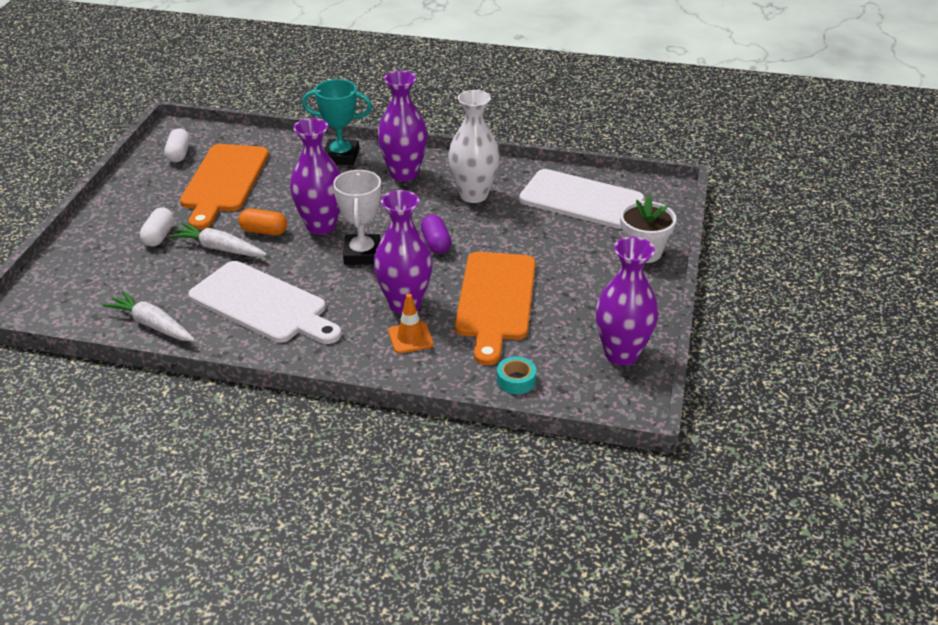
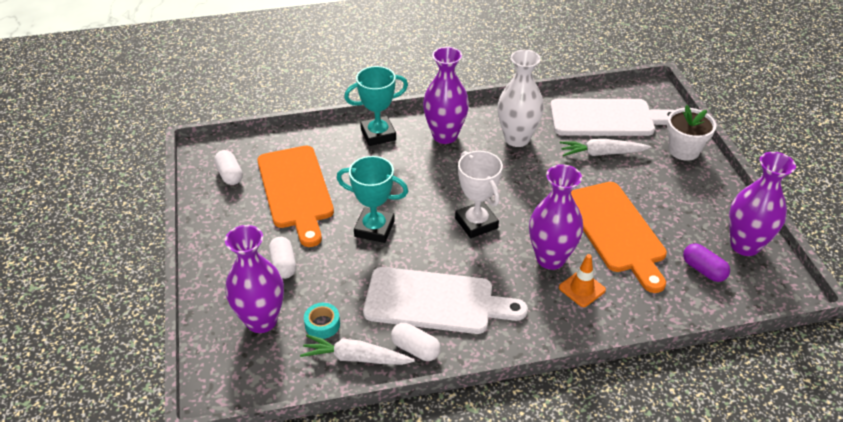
camera: 25 degrees left, 5 degrees up
white carrot [169,223,267,257] -> white carrot moved to [560,139,651,156]
orange capsule [238,209,287,235] -> turquoise trophy [336,156,408,243]
purple vase [290,118,341,235] -> purple vase moved to [225,225,284,333]
purple capsule [421,215,451,254] -> purple capsule moved to [683,243,730,282]
turquoise tape [497,356,536,394] -> turquoise tape moved to [304,303,340,339]
none -> white capsule [391,323,441,361]

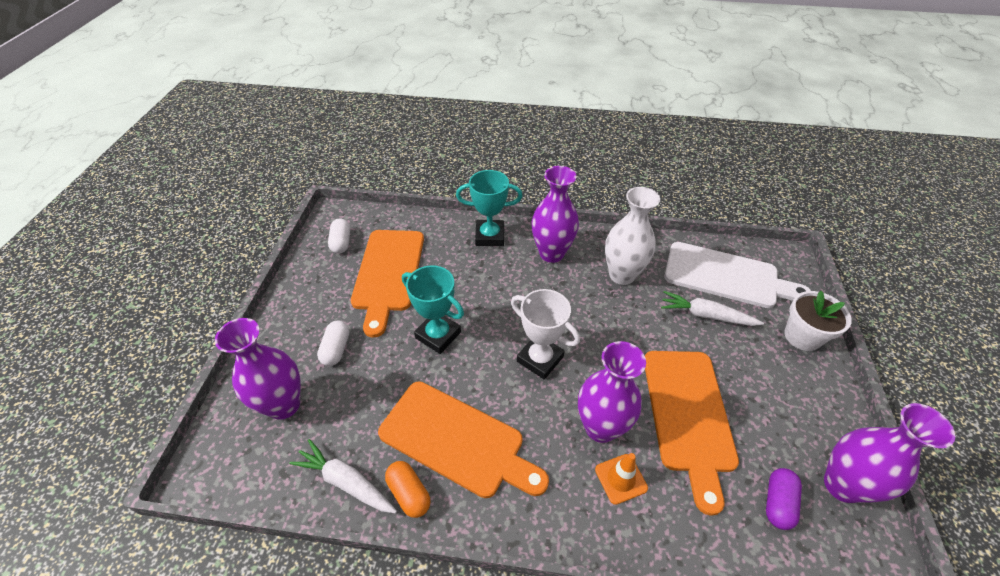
camera: 20 degrees right, 5 degrees up
turquoise tape [304,303,340,339] -> none
white cutting board [363,267,528,334] -> orange cutting board [378,381,549,498]
white capsule [391,323,441,361] -> orange capsule [385,461,431,518]
white trophy [455,151,503,238] -> white trophy turned 45 degrees counterclockwise [511,289,580,380]
purple capsule [683,243,730,282] -> purple capsule turned 45 degrees clockwise [766,468,802,530]

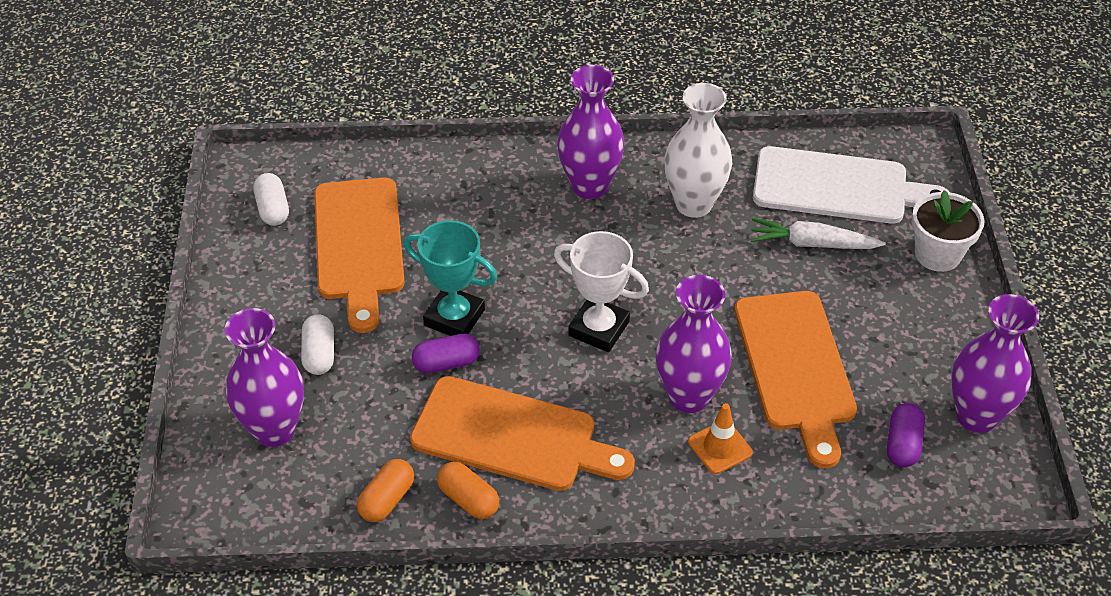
camera: 10 degrees left, 0 degrees up
white carrot [289,439,397,513] -> orange capsule [357,459,414,522]
turquoise trophy [456,170,523,246] -> none
none -> purple capsule [412,334,480,373]

